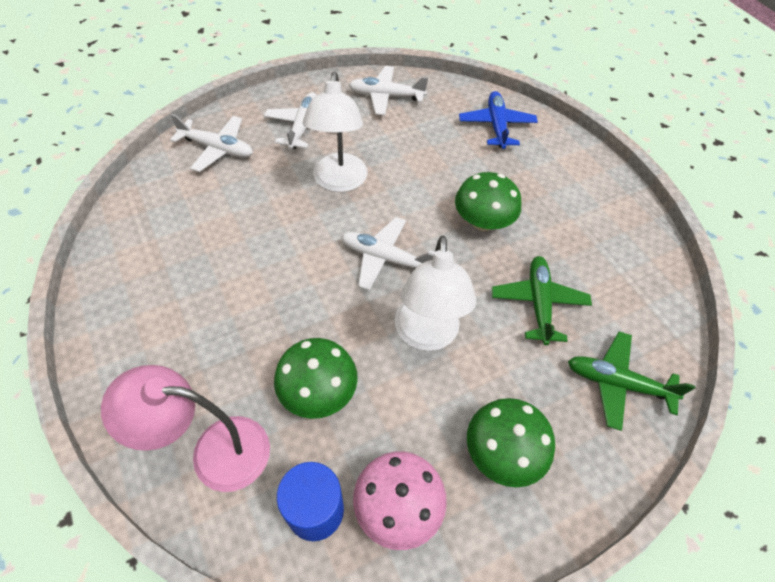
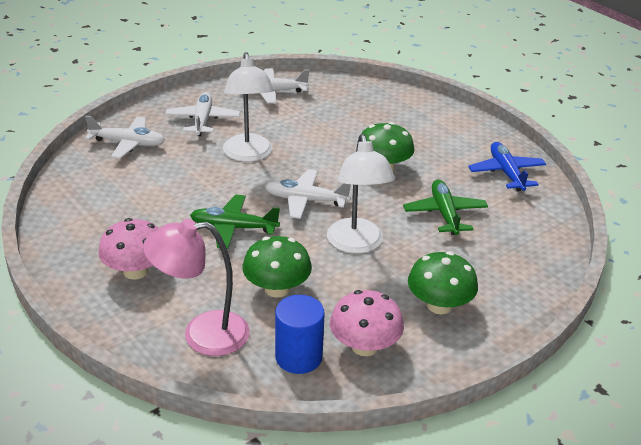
camera: 10 degrees left, 20 degrees down
blue plane [459,91,538,149] -> blue plane moved to [468,142,546,191]
green plane [568,332,695,431] -> green plane moved to [190,195,280,249]
none -> pink mushroom [98,218,159,280]

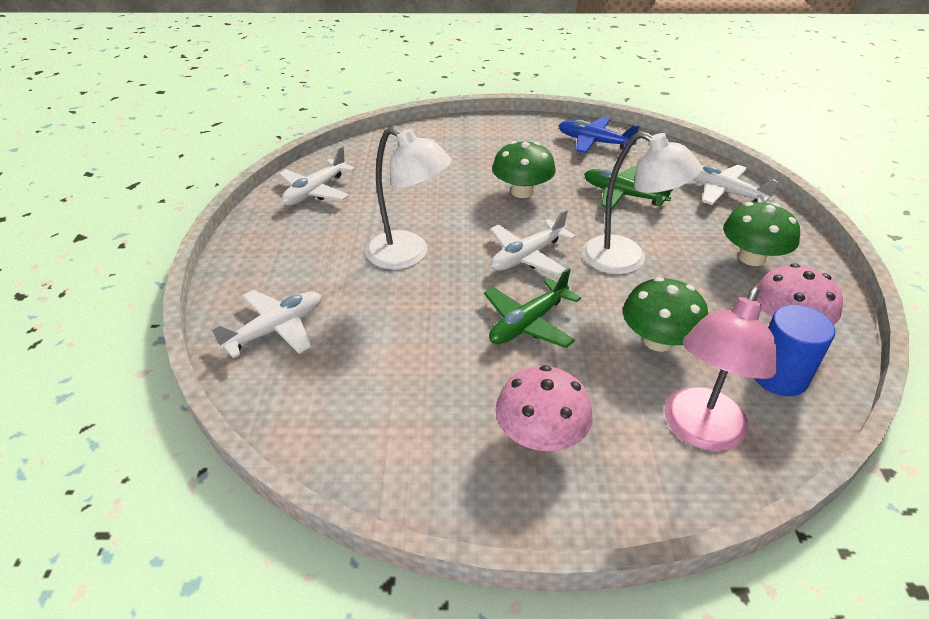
camera: 50 degrees left, 5 degrees up
white plane [165,92,240,136] -> white plane moved to [693,165,780,205]

